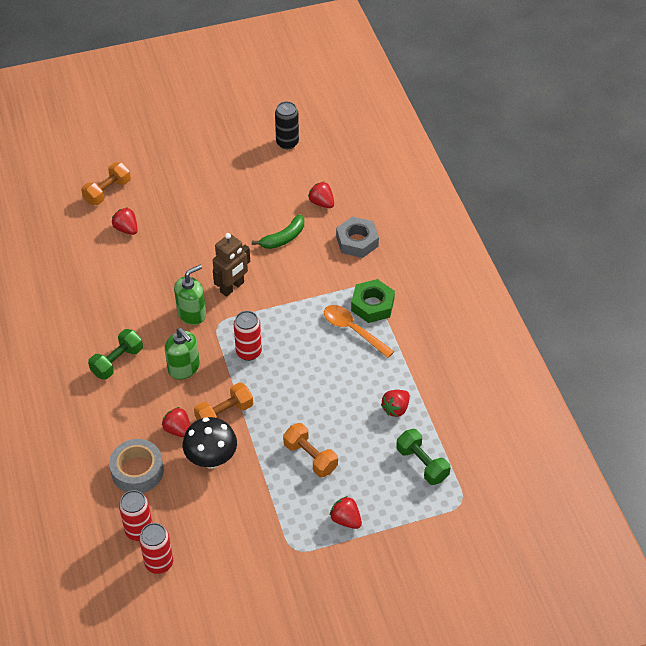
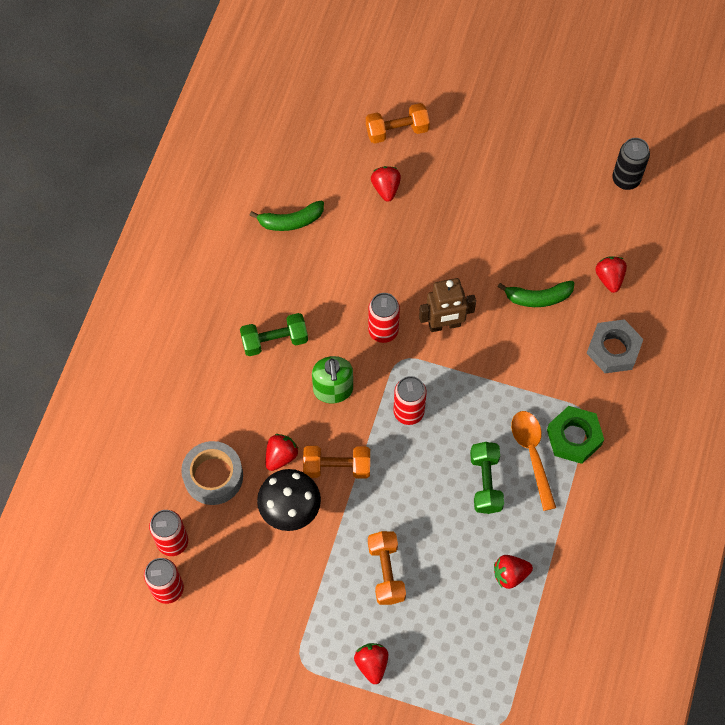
camera: 35 degrees right, 15 degrees up
red strawberry [162,407,190,438] -> red strawberry turned 45 degrees clockwise [266,434,299,471]
green soap dispenser [174,265,206,325] -> red can [368,293,400,343]
green dumbbell [396,429,450,485] -> green dumbbell moved to [470,442,504,514]
none -> green banana [249,201,324,231]

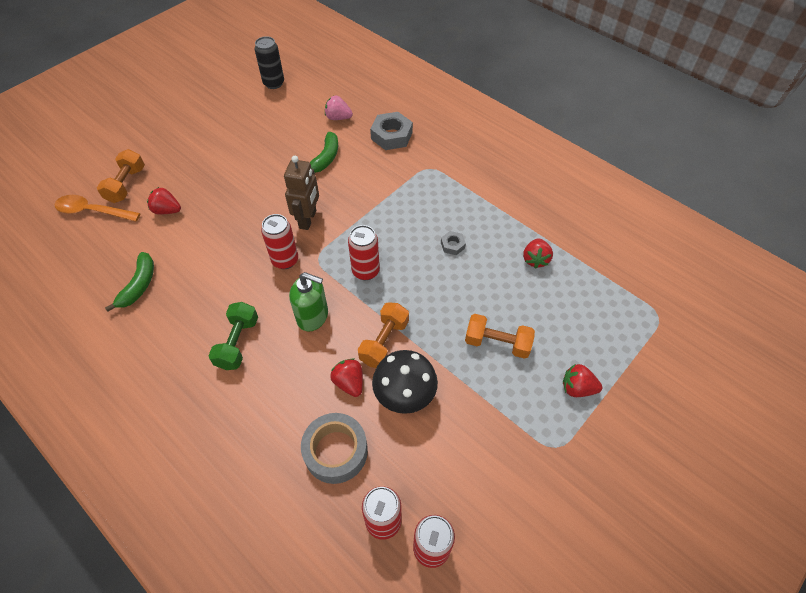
camera: 65 degrees left, 10 degrees down
green dumbbell [470,442,504,514] -> grey nut [441,231,466,255]
orange spoon [511,411,556,511] -> orange spoon moved to [54,195,141,221]
green nut [547,406,604,464] -> none
red strawberry [595,256,627,293] -> pink strawberry [325,96,353,120]

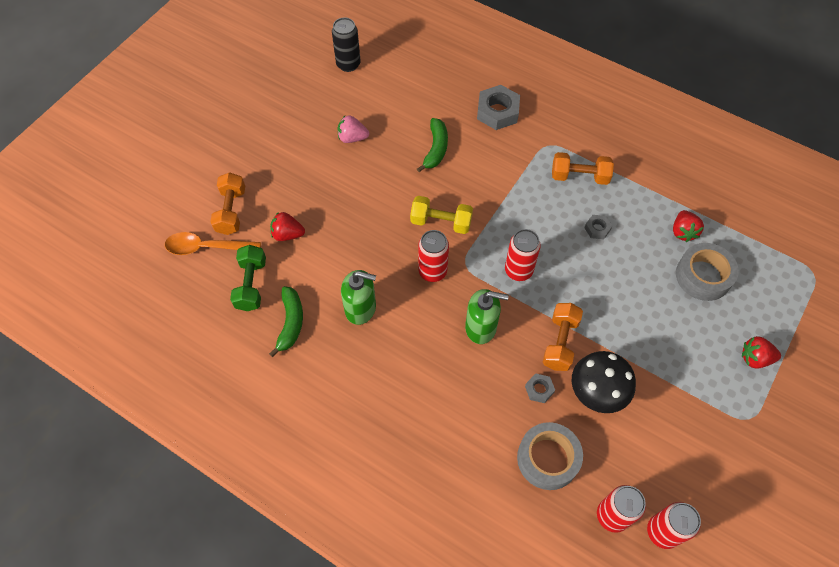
camera: 10 degrees left, 5 degrees up
green dumbbell [208,302,258,370] -> green dumbbell moved to [230,245,266,311]
brown robot [284,156,319,230] -> yellow dumbbell [410,196,473,234]
pink strawberry [325,96,353,120] -> pink strawberry moved to [338,115,369,143]
red strawberry [330,358,363,397] -> grey nut [525,373,555,403]
orange dumbbell [465,314,535,359] -> orange dumbbell moved to [552,152,614,185]
none -> green soap dispenser [341,270,376,325]
none -> grey tape [676,243,739,301]

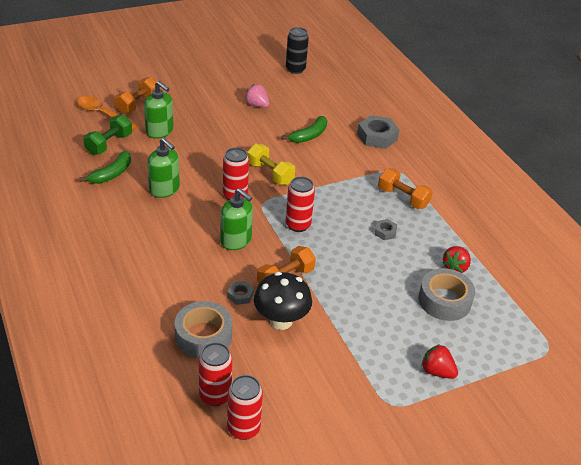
camera: 30 degrees right, 20 degrees down
red strawberry [270,212,305,241] -> green soap dispenser [144,81,174,139]

